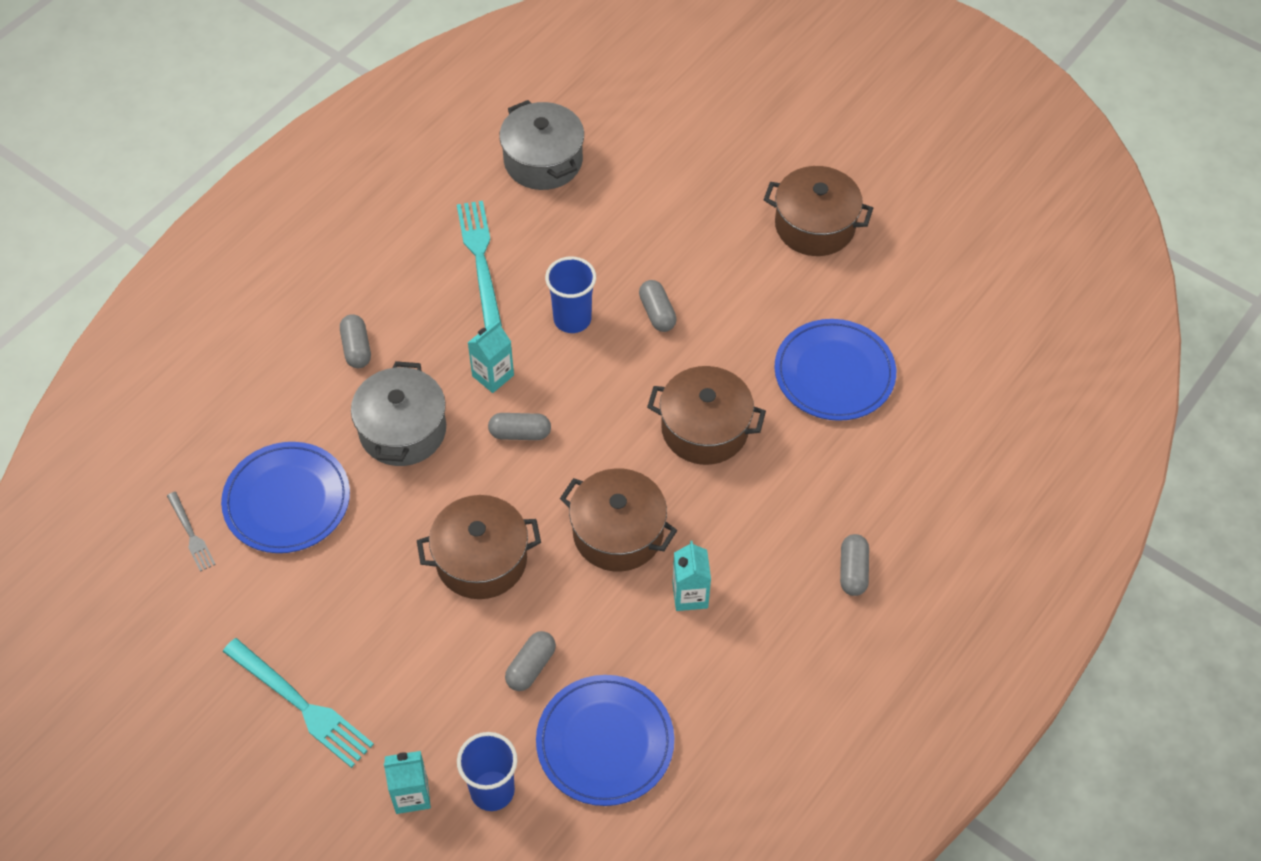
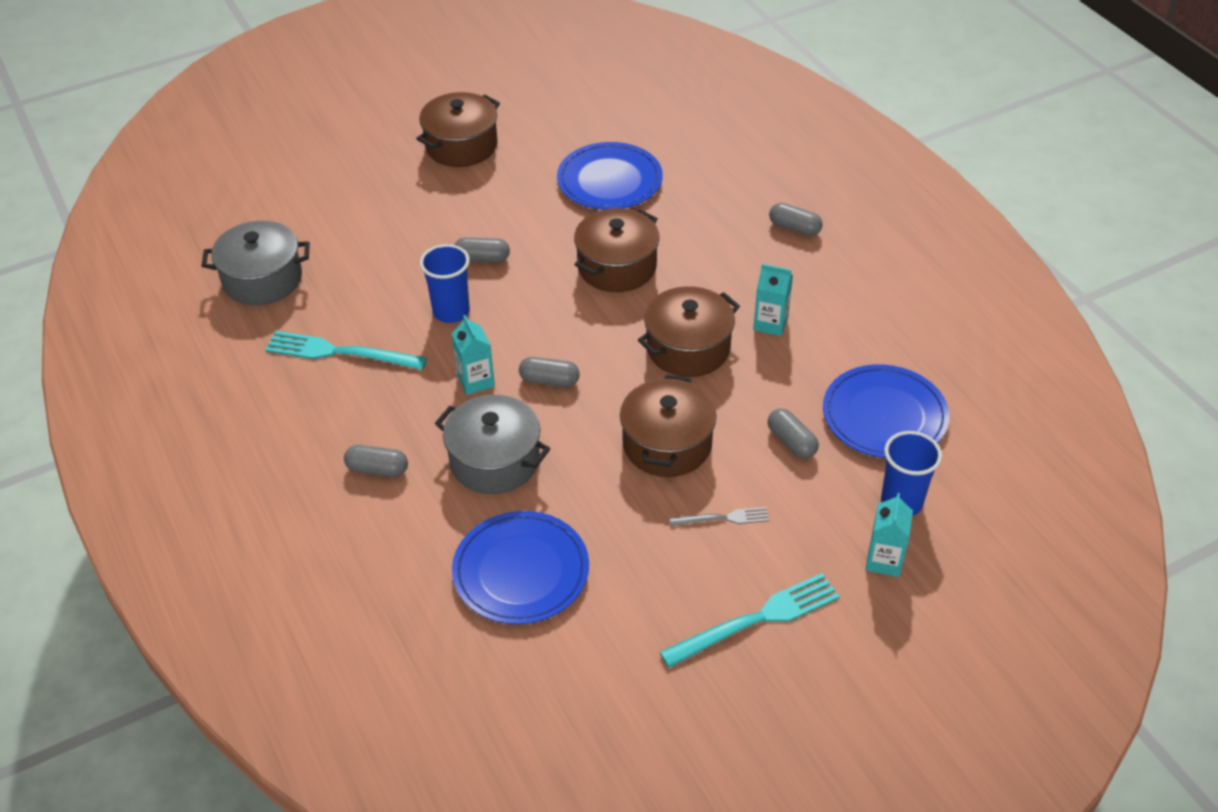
camera: 65 degrees left, 10 degrees down
grey fork [167,492,216,572] -> grey fork moved to [669,507,769,526]
grey capsule [488,413,551,440] -> grey capsule turned 75 degrees clockwise [519,357,580,387]

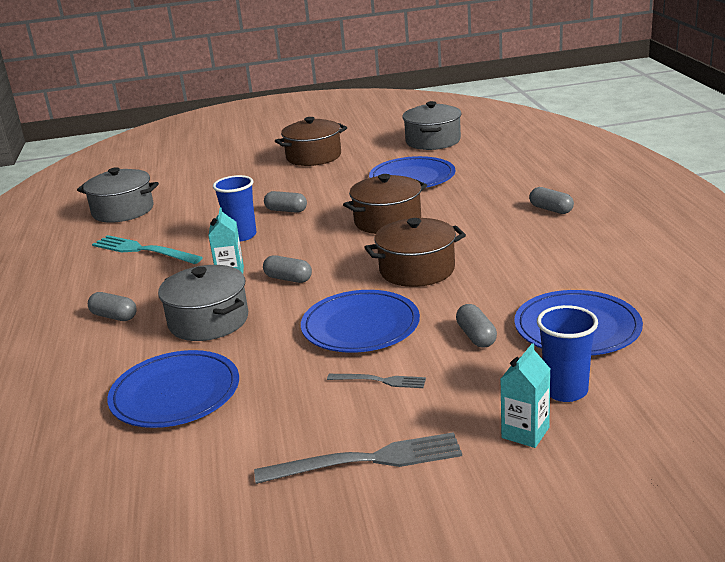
camera: 20 degrees right, 20 degrees down
brown pot [620,374,717,477] -> blue plate [301,290,420,353]
turquoise fork [660,573,840,668] -> grey fork [254,432,462,484]
turquoise carton [753,264,793,336] -> none
none -> grey pot [402,101,462,150]

